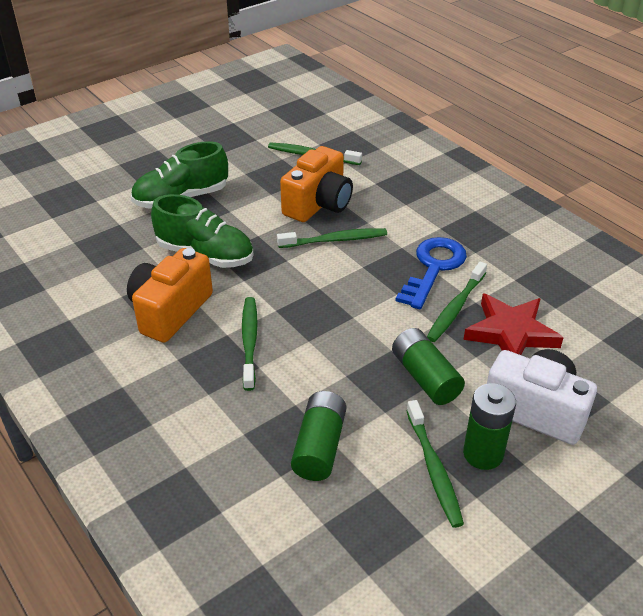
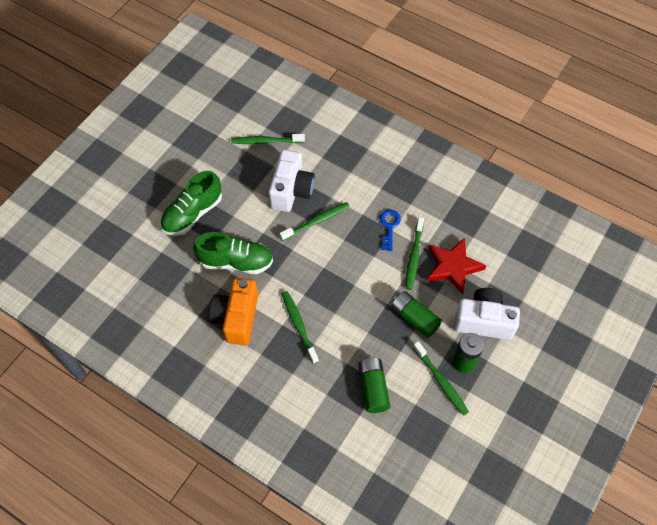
camera: 20 degrees left, 20 degrees up
orange camera [280,146,353,222] -> white camera [269,150,315,212]
blue key [395,237,467,309] -> blue key [380,210,401,251], size x0.62

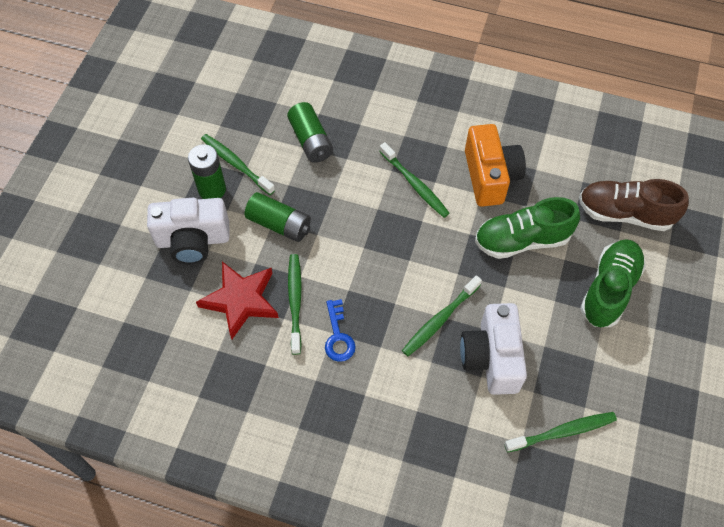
camera: 165 degrees right, 0 degrees up
none -> brown shoe [579,179,689,231]

